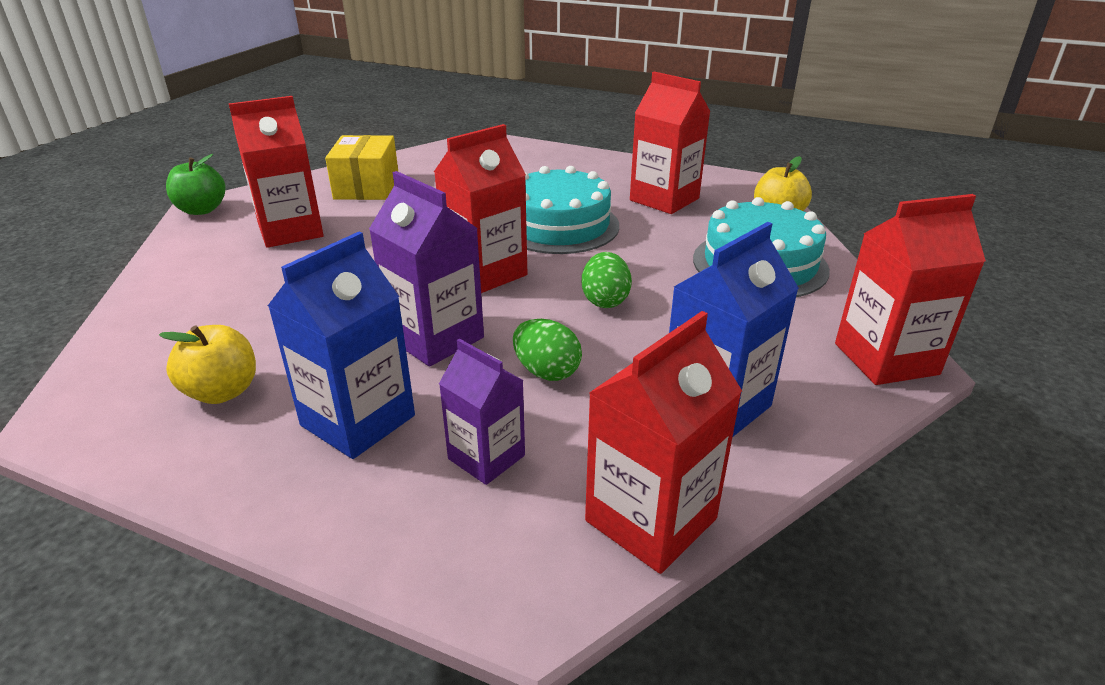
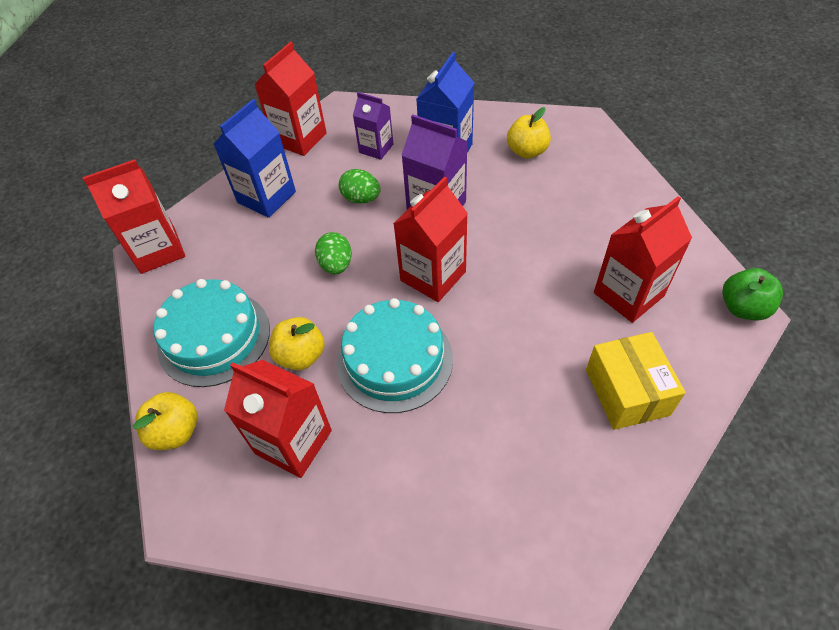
camera: 170 degrees right, 20 degrees up
none -> yellow apple [269,317,325,370]

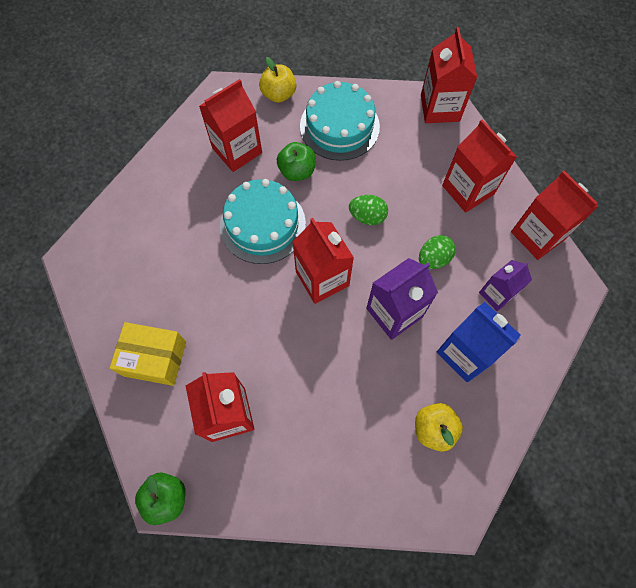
camera: 110 degrees right, 15 degrees up
blue carton [214,99,296,218] -> red carton [442,119,517,213]
yellow apple [269,317,325,370] -> green apple [277,142,316,181]

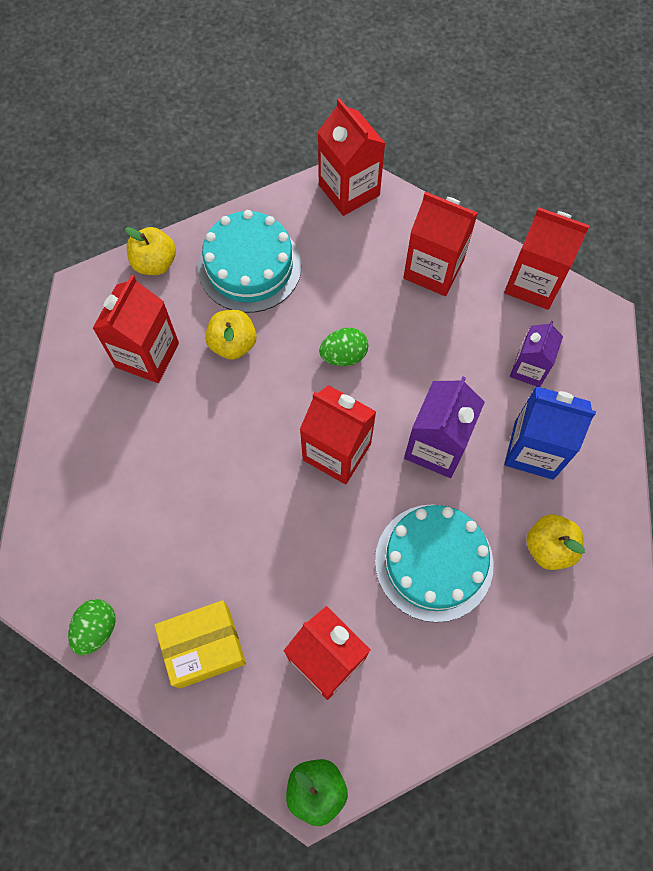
camera: 30 degrees left, 0 degrees up
turquoise cake [220,179,306,264] -> turquoise cake moved to [375,504,494,622]
green apple [277,142,316,181] -> yellow apple [205,310,257,360]
green egg [419,235,456,269] -> green egg moved to [68,599,116,655]

